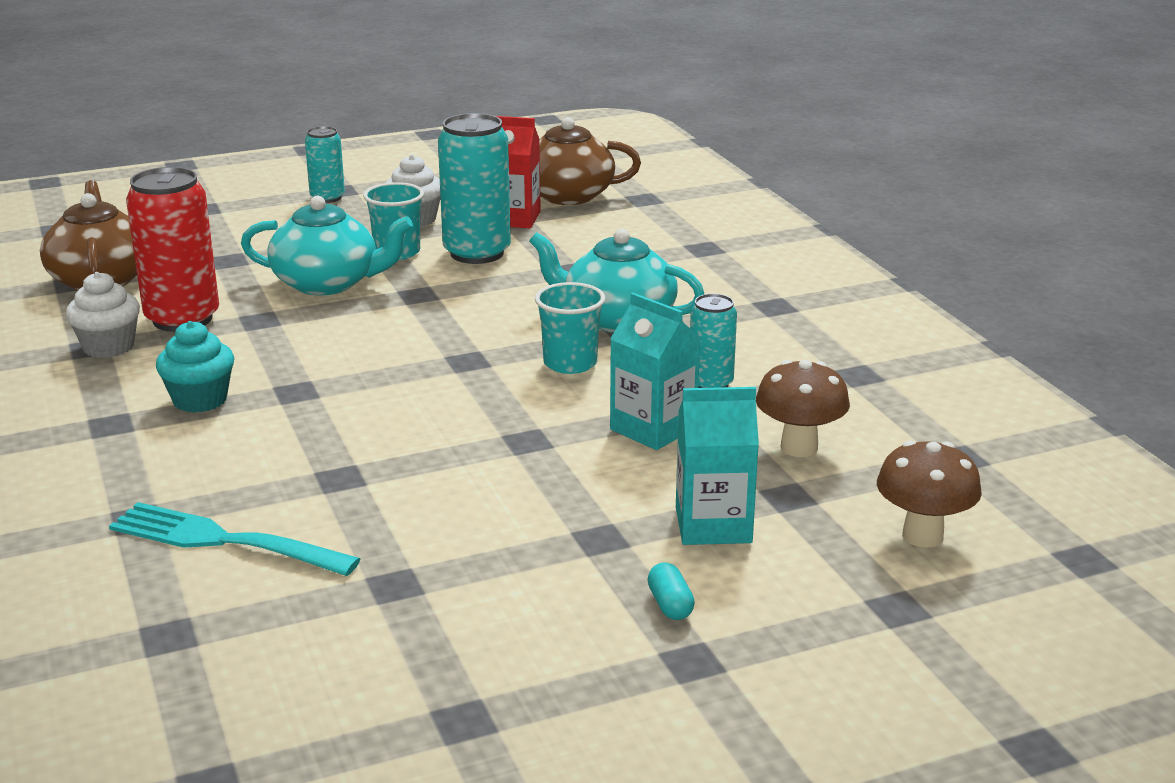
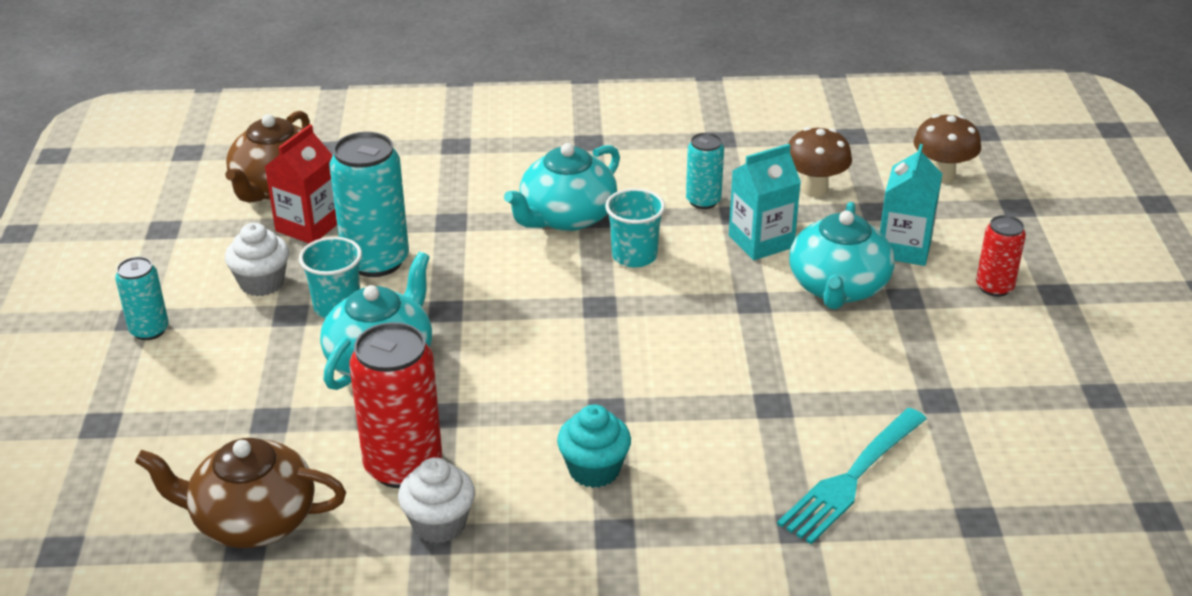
camera: 70 degrees left, 10 degrees up
turquoise capsule [648,563,695,620] -> red can [976,215,1026,297]
none -> turquoise teapot [789,202,895,310]

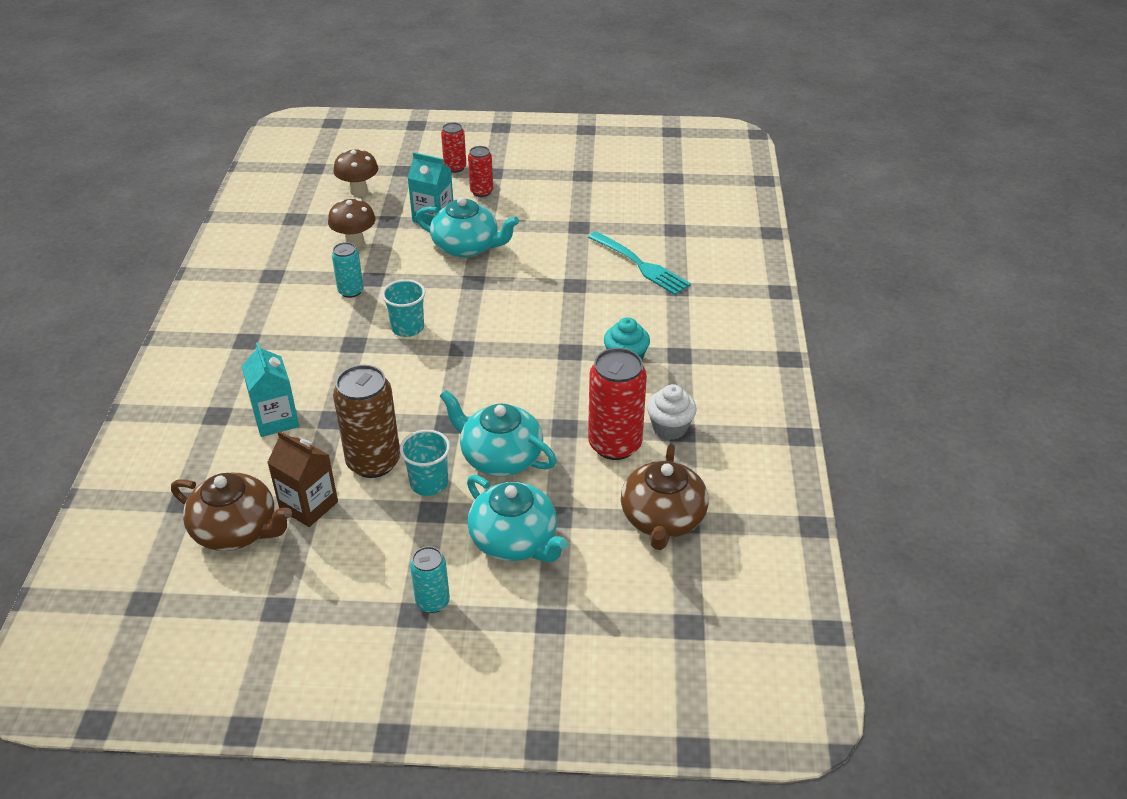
camera: 85 degrees left, 5 degrees up
white cupcake [225,223,289,296] -> none
red carton [265,124,337,243] -> brown carton [267,431,338,527]
turquoise can [329,132,409,277] -> brown can [333,365,400,478]
turquoise teapot [504,143,620,231] -> turquoise teapot moved to [467,475,568,562]
turquoise carton [729,144,801,260] -> turquoise carton moved to [242,342,299,437]
none -> red can [441,122,466,173]

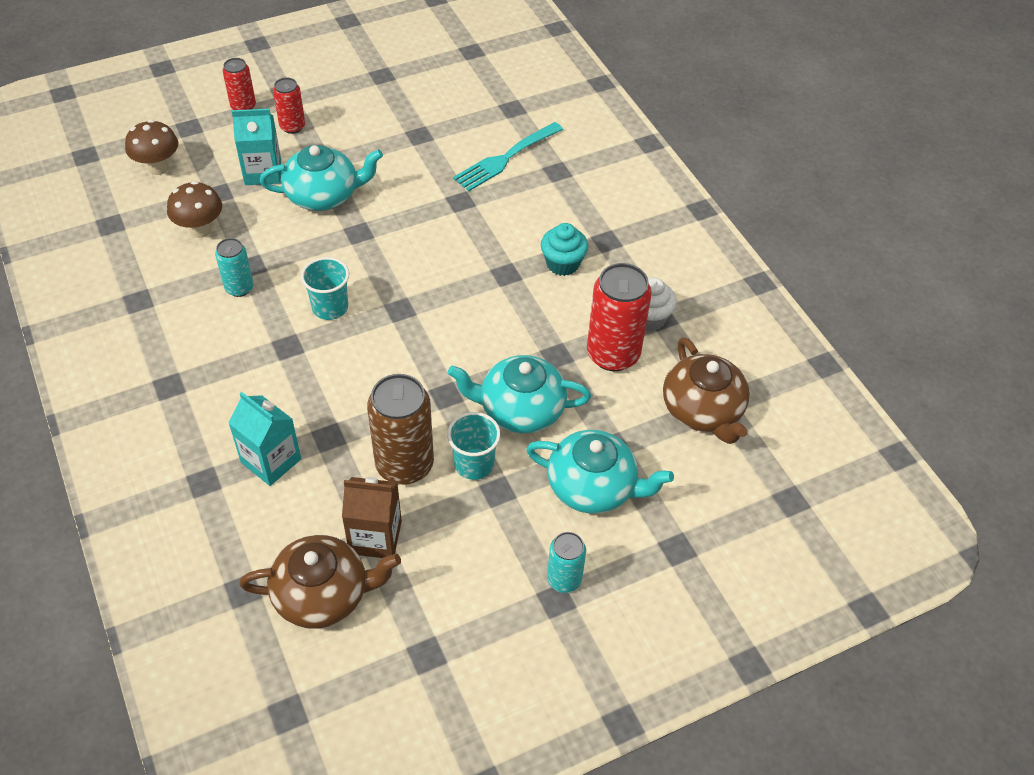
camera: 30 degrees left, 10 degrees up
turquoise fork [588,231,691,295] -> turquoise fork turned 120 degrees clockwise [453,122,563,191]

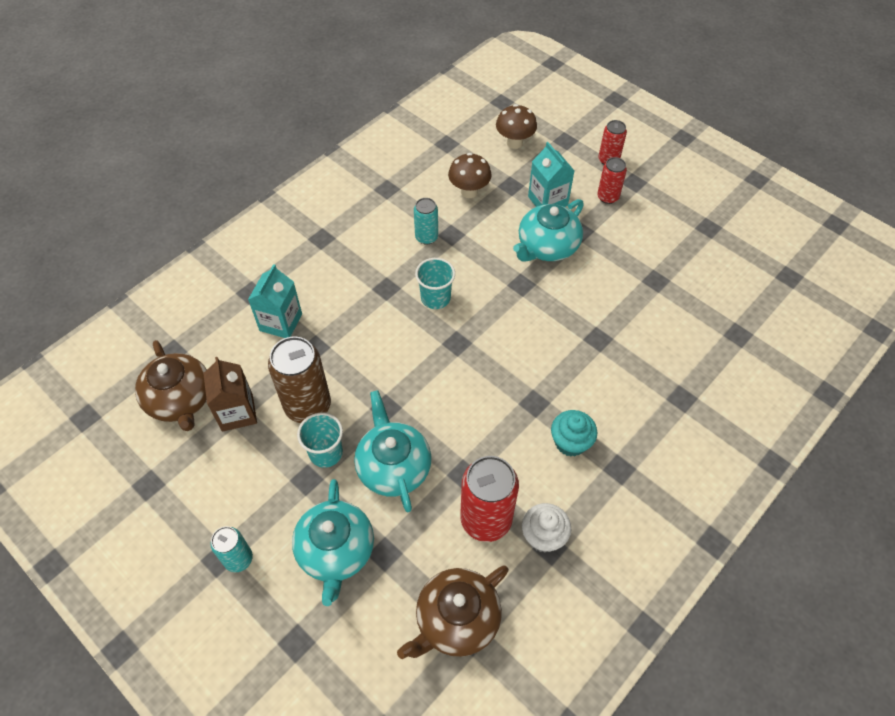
camera: 70 degrees right, 5 degrees up
turquoise teapot [260,145,383,211] -> turquoise teapot turned 75 degrees clockwise [513,199,584,261]
turquoise fork [453,122,563,191] -> none

